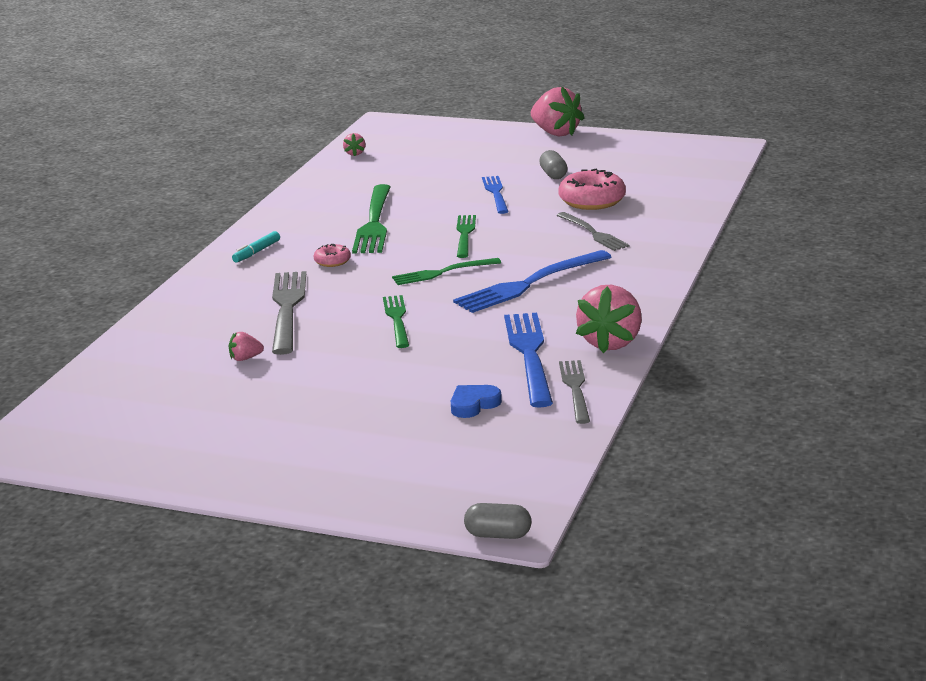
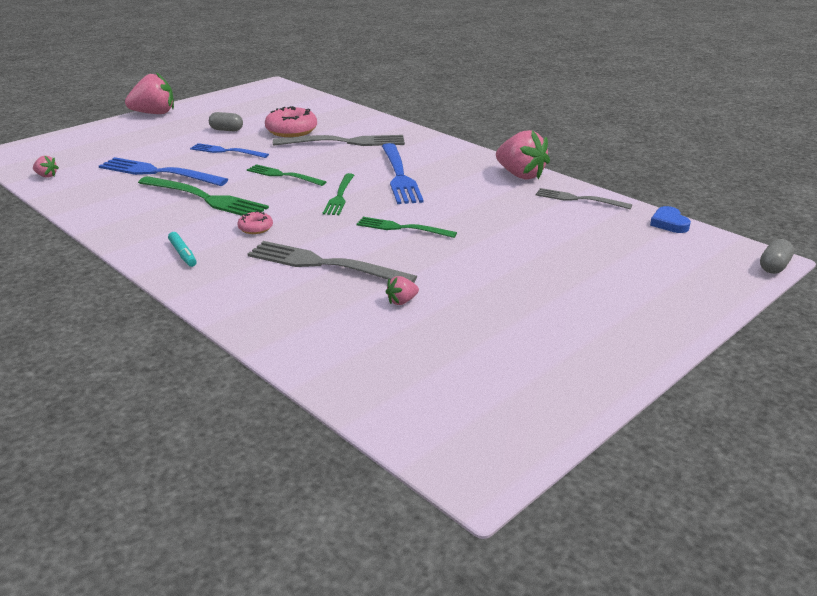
camera: 65 degrees left, 5 degrees up
pink strawberry [229,332,264,361] -> pink strawberry turned 45 degrees clockwise [386,276,419,305]
blue heart [451,385,502,418] -> blue heart moved to [650,206,691,233]
blue fork [504,313,553,408] -> blue fork moved to [99,157,228,186]
grey fork [557,212,629,251] -> grey fork [273,135,405,146], size x1.61

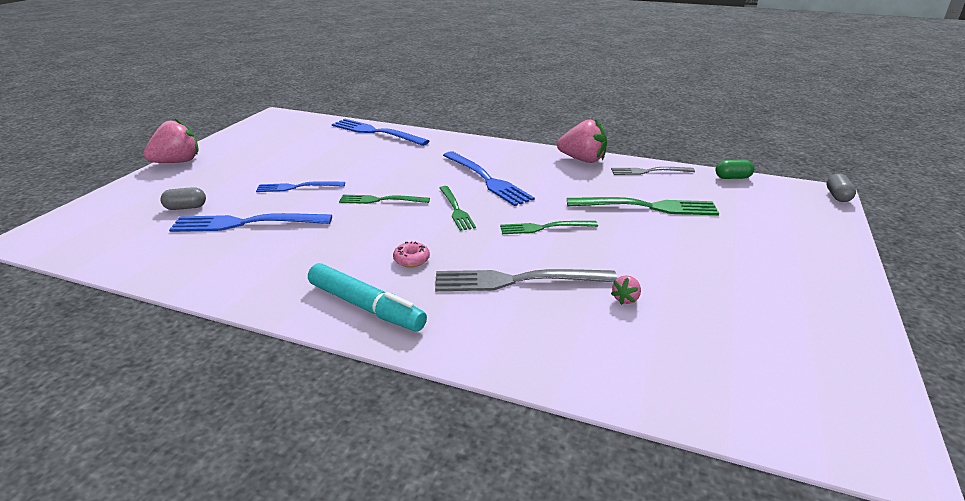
camera: 25 degrees left, 0 degrees up
pink strawberry [33,156,59,178] -> none
green fork [138,176,269,216] -> green fork moved to [567,197,719,215]
turquoise marker [168,232,197,267] -> turquoise marker [308,263,427,331], size x1.98
grey capsule [209,112,243,131] -> grey capsule moved to [160,187,206,210]
pink donut [265,106,317,137] -> none
grey fork [273,135,405,146] -> none
blue heart [650,206,691,233] -> green capsule [716,160,754,179]
none -> blue fork [332,119,429,146]

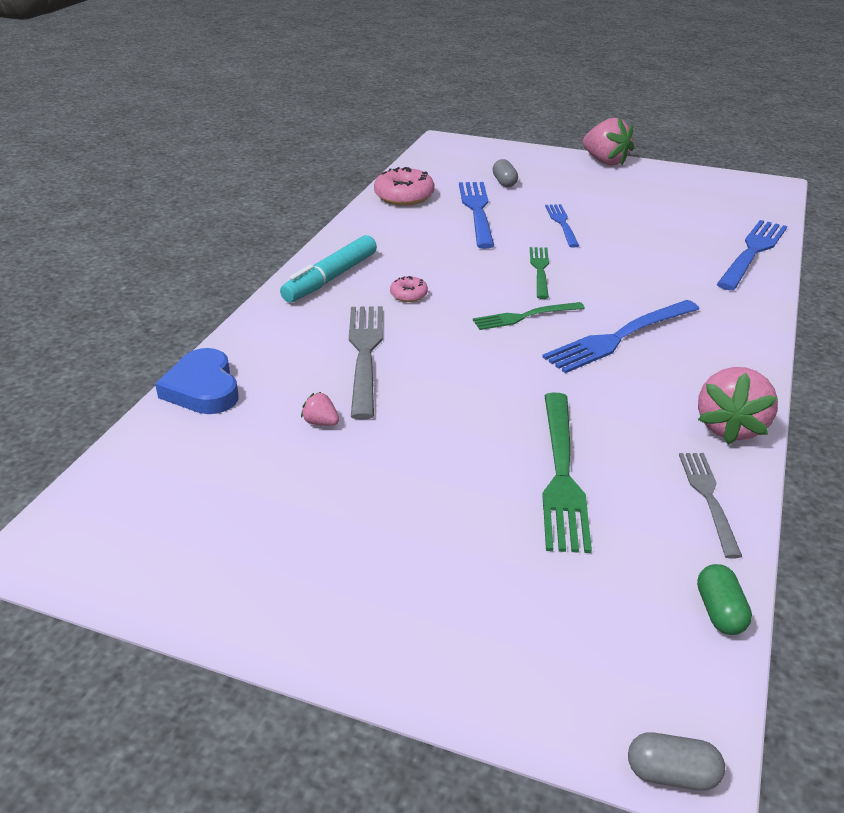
camera: 90 degrees right, 5 degrees up
green fork [500,221,598,234] -> none
none -> blue heart [155,348,239,414]
none -> pink donut [374,167,435,206]

